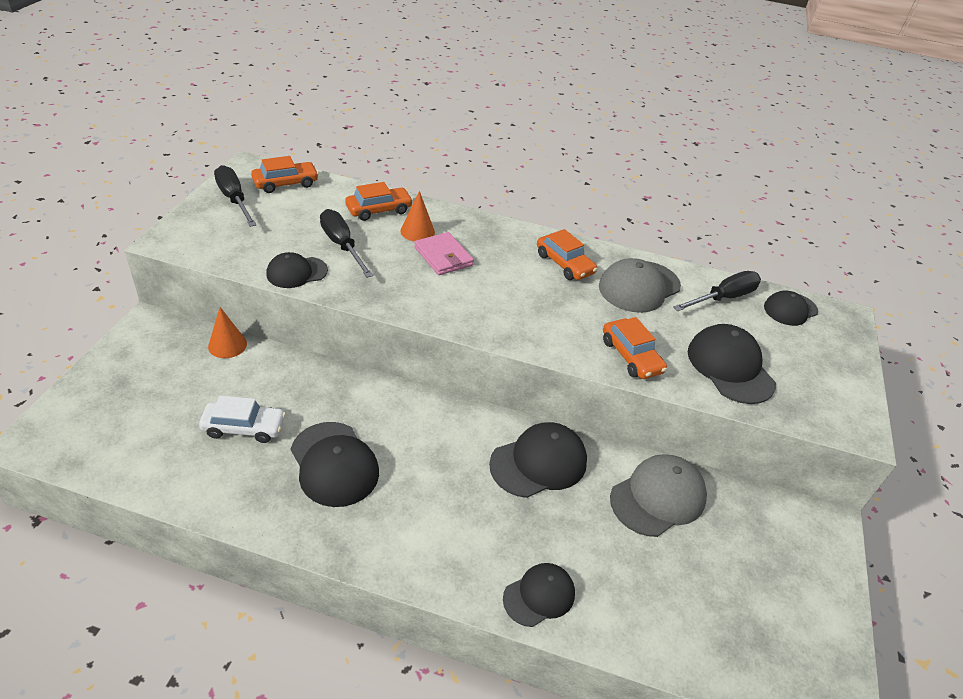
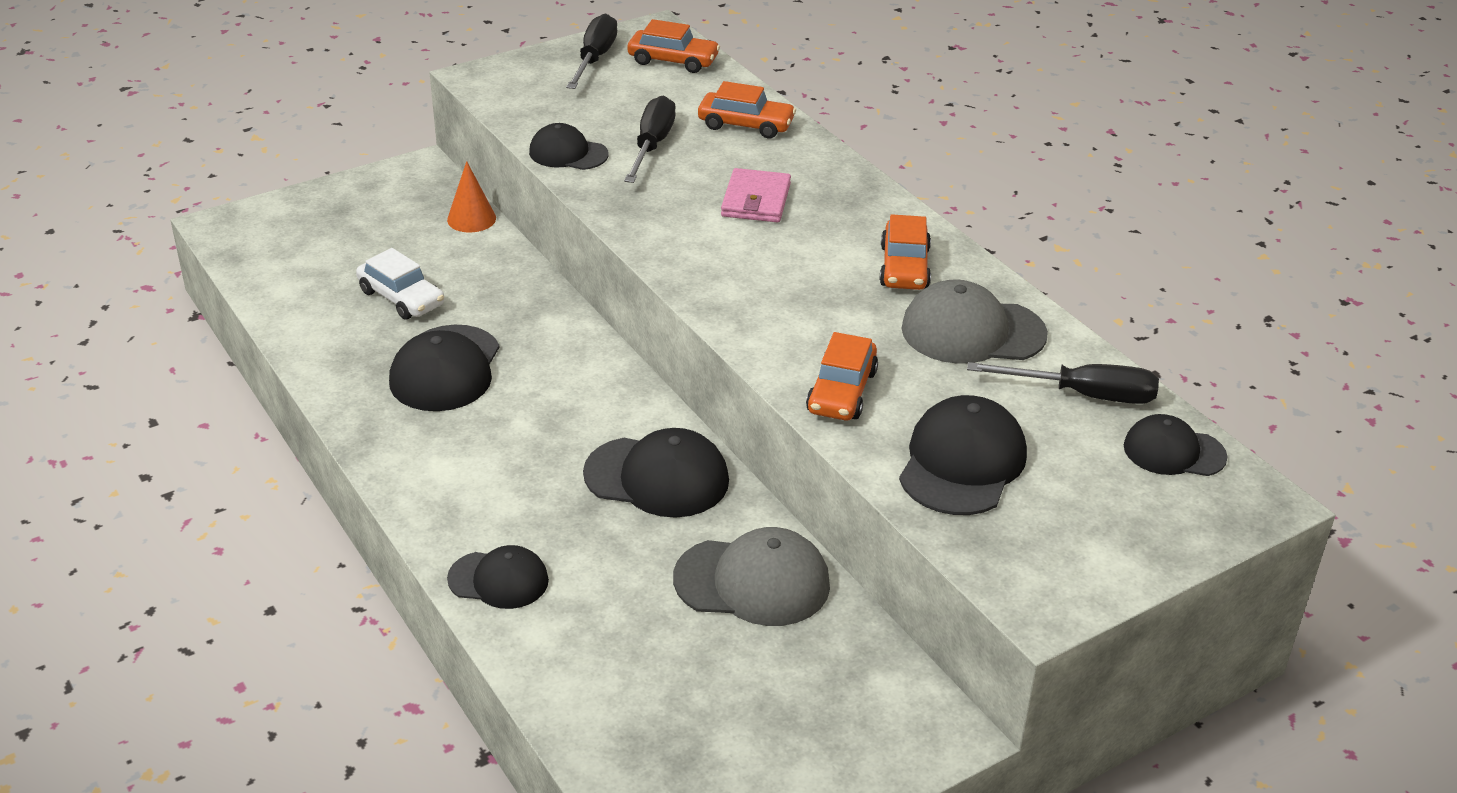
camera: 45 degrees right, 5 degrees down
orange cone [400,191,435,242] -> none

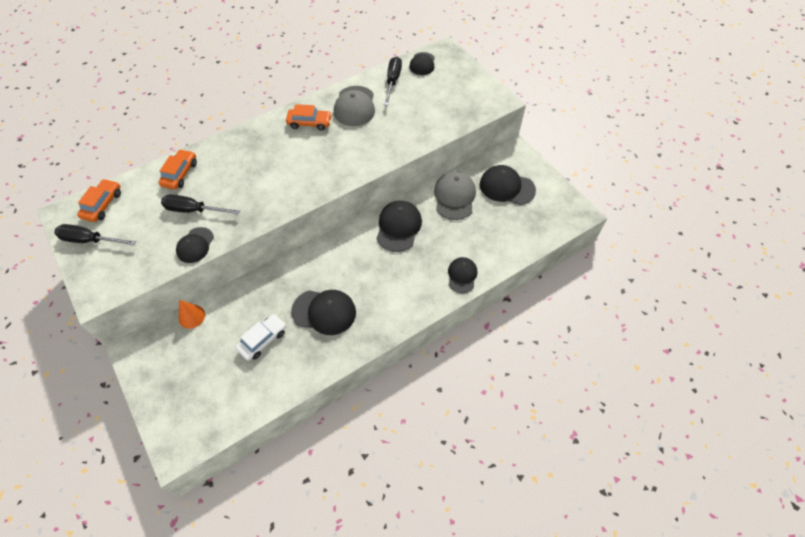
camera: 90 degrees left, 20 degrees up
pink wallet [721,168,791,222] -> none
orange car [806,332,878,420] -> none
black cap [899,395,1027,515] -> black cap moved to [480,165,536,205]

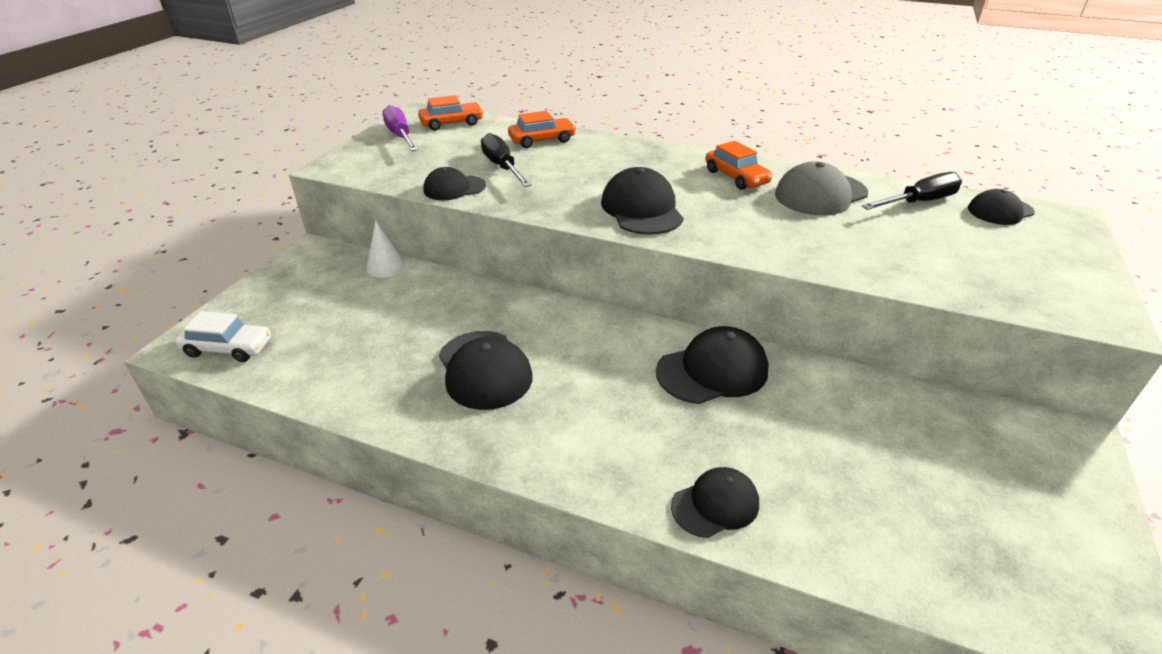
camera: 55 degrees right, 20 degrees down
black screwdriver [54,224,136,246] -> purple screwdriver [382,105,418,151]
orange cone [179,300,205,329] -> white cone [366,221,405,278]
white car [236,314,286,361] -> white car moved to [175,311,271,362]
grey cap [434,171,476,220] -> none
black cap [480,165,536,205] -> black cap moved to [601,167,684,235]

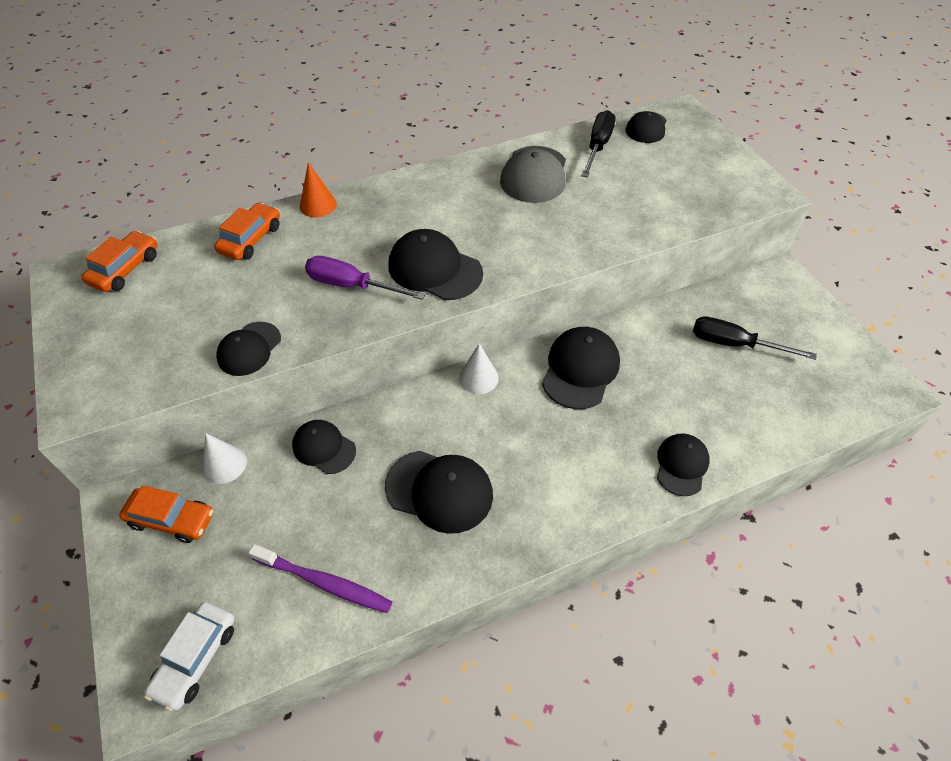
camera: 45 degrees left, 15 degrees up
white car [175,311,271,362] -> white car turned 150 degrees clockwise [144,602,235,711]
purple screwdriver [382,105,418,151] -> purple screwdriver moved to [305,256,426,300]
black screwdriver [481,133,531,187] -> black screwdriver moved to [693,316,817,360]
orange car [706,141,773,190] -> orange car moved to [119,485,214,543]
none -> purple toothbrush [248,544,392,613]
none -> black cap [292,420,356,474]
none -> orange cone [300,162,337,218]
none -> white cone [459,344,499,394]

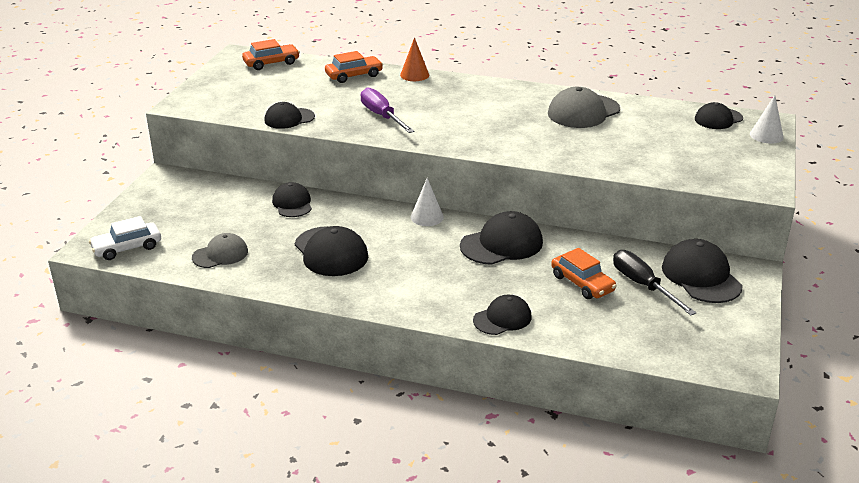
camera: 40 degrees right, 20 degrees down
orange car [119,485,214,543] -> orange car moved to [551,248,617,299]
white cone [203,433,247,484] -> white cone moved to [750,95,784,144]
purple toothbrush [248,544,392,613] -> grey cap [192,233,248,268]
black cap [388,229,483,300] -> black cap moved to [662,239,743,303]
black screwdriver [581,110,616,178] -> none

